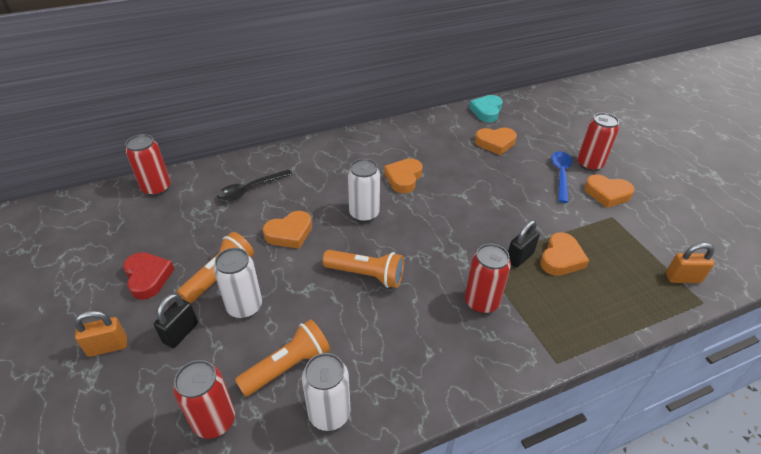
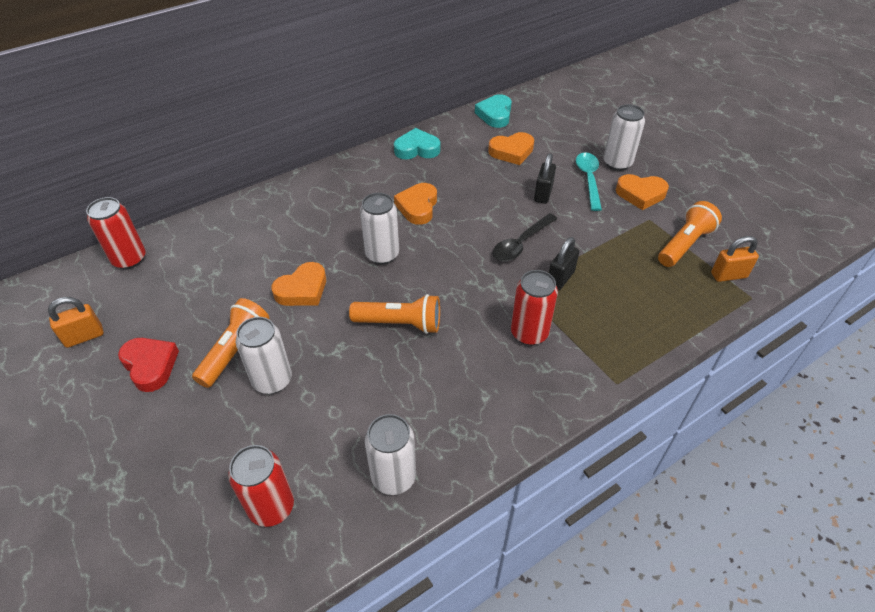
camera: 10 degrees left, 5 degrees up
orange padlock [74,310,127,357] -> orange padlock moved to [48,297,104,348]
black padlock [154,293,198,348] -> black padlock moved to [534,153,556,204]
black spoon [217,169,293,201] -> black spoon moved to [492,213,557,262]
orange flashlight [235,319,330,397] -> orange flashlight moved to [658,201,722,267]
orange heart [540,232,589,276] -> none
blue spoon [551,151,572,203] -> turquoise spoon [576,152,602,211]
red can [577,113,619,171] -> white can [603,104,645,171]
none -> turquoise heart [394,128,440,159]

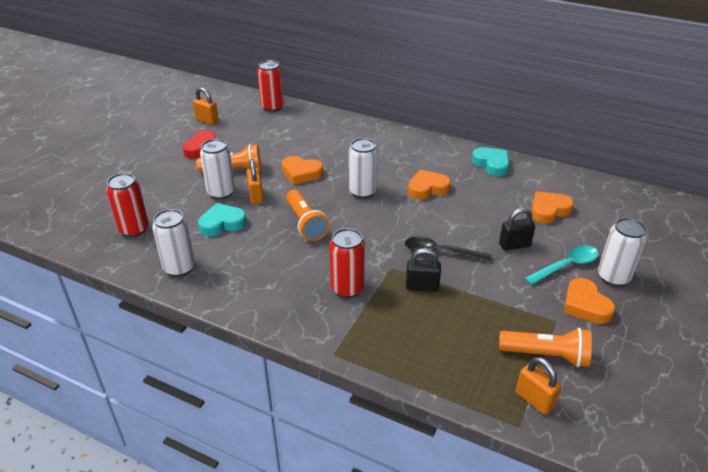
camera: 60 degrees right, 10 degrees down
turquoise heart [475,94,512,128] -> turquoise heart moved to [198,203,247,236]
orange heart [488,132,534,165] -> orange heart turned 105 degrees clockwise [531,191,574,224]
none -> orange padlock [246,159,264,204]

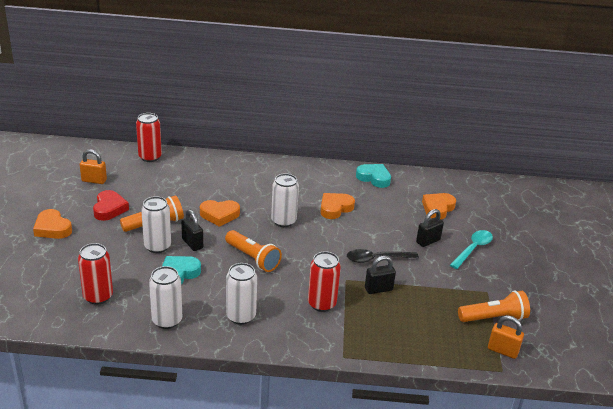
camera: 25 degrees left, 5 degrees down
orange padlock [246,159,264,204] -> black padlock [181,210,203,251]
orange heart [564,278,615,324] -> orange heart moved to [33,209,72,239]
white can [598,218,647,286] -> white can moved to [226,263,257,325]

